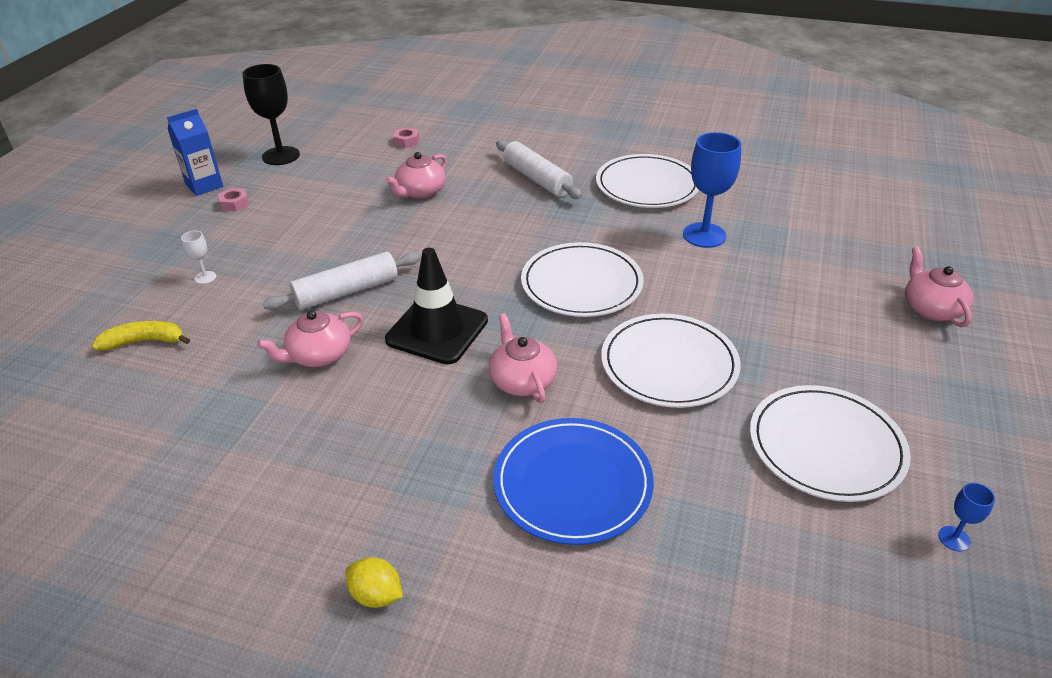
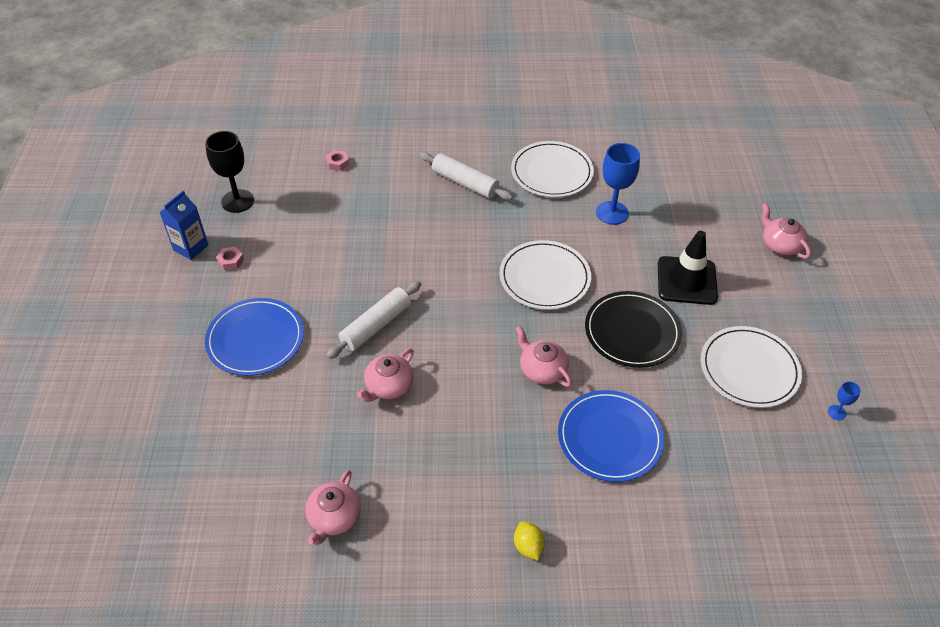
camera: 20 degrees left, 10 degrees up
yellow banana [92,321,190,351] -> none
white goblet [181,231,216,284] -> blue plate [205,298,304,376]
yellow lemon [345,557,403,608] -> yellow lemon turned 60 degrees clockwise [514,521,545,560]
pink teapot [385,152,447,199] -> pink teapot moved to [305,470,361,545]
black traffic cone [385,248,488,365] -> black traffic cone moved to [658,231,718,305]
white plate [601,314,741,408] -> black plate [585,291,682,368]

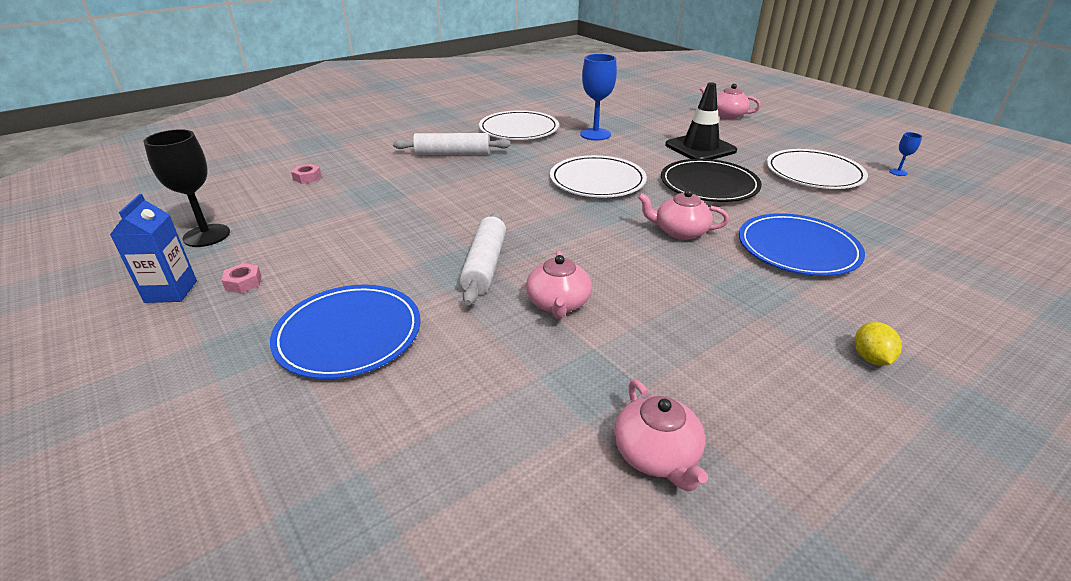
camera: 35 degrees left, 15 degrees down
yellow lemon [514,521,545,560] -> yellow lemon turned 60 degrees clockwise [855,322,902,365]

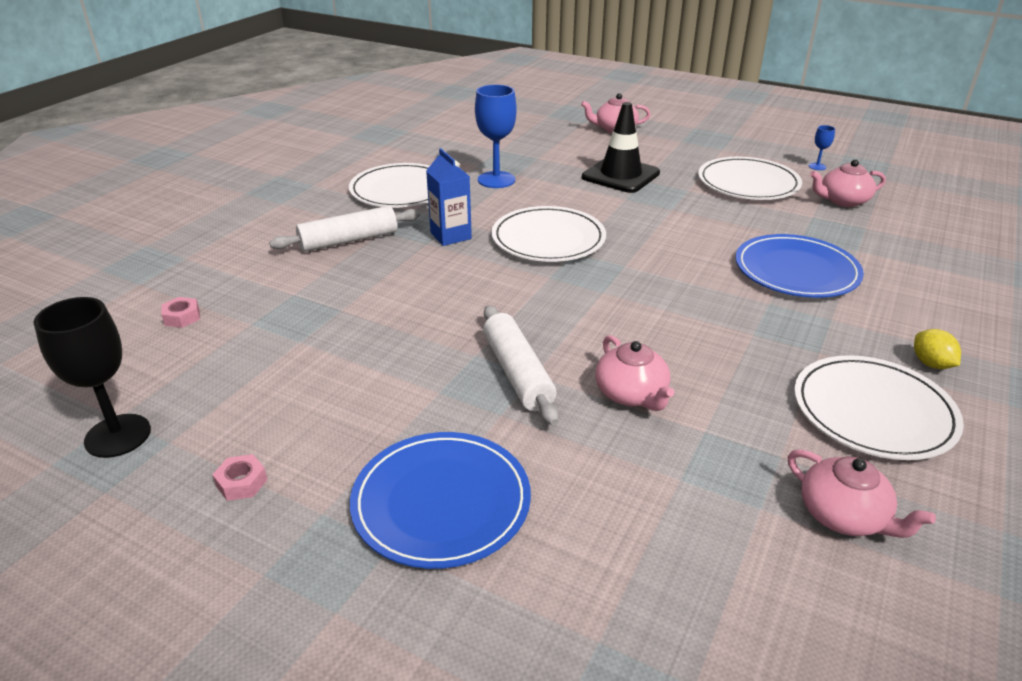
camera: 25 degrees left, 0 degrees up
blue carton [110,194,197,303] -> blue carton moved to [426,148,472,246]
pink teapot [638,189,729,240] -> pink teapot moved to [810,159,886,207]
black plate [661,159,762,202] -> none
none -> white plate [794,355,964,460]

